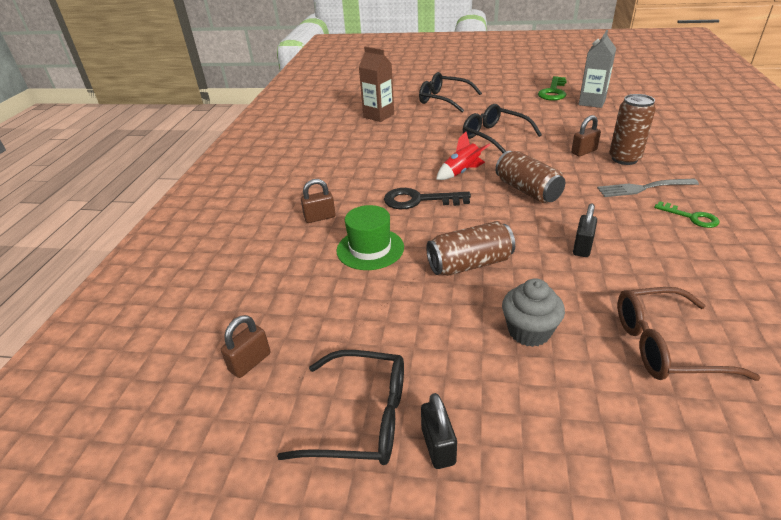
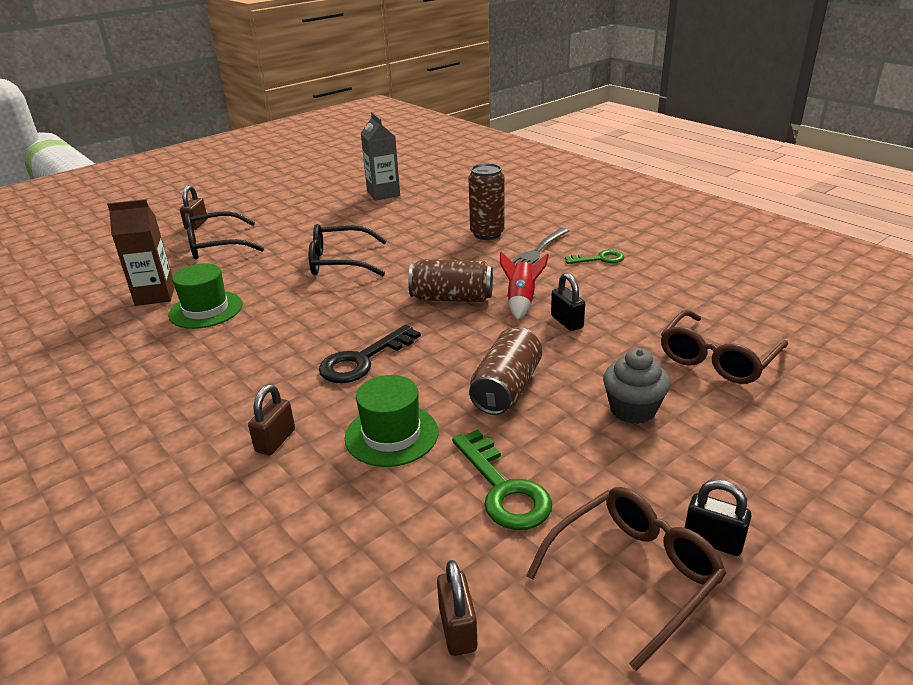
camera: 50 degrees left, 5 degrees down
black glasses [277,350,404,465] -> brown glasses [526,487,727,671]
red rocket [436,132,490,180] -> red rocket moved to [500,252,549,320]
green key [538,76,567,100] -> green key moved to [452,430,552,530]
brown padlock [571,115,601,157] -> brown padlock moved to [180,185,208,230]
none -> green hat [168,263,242,329]

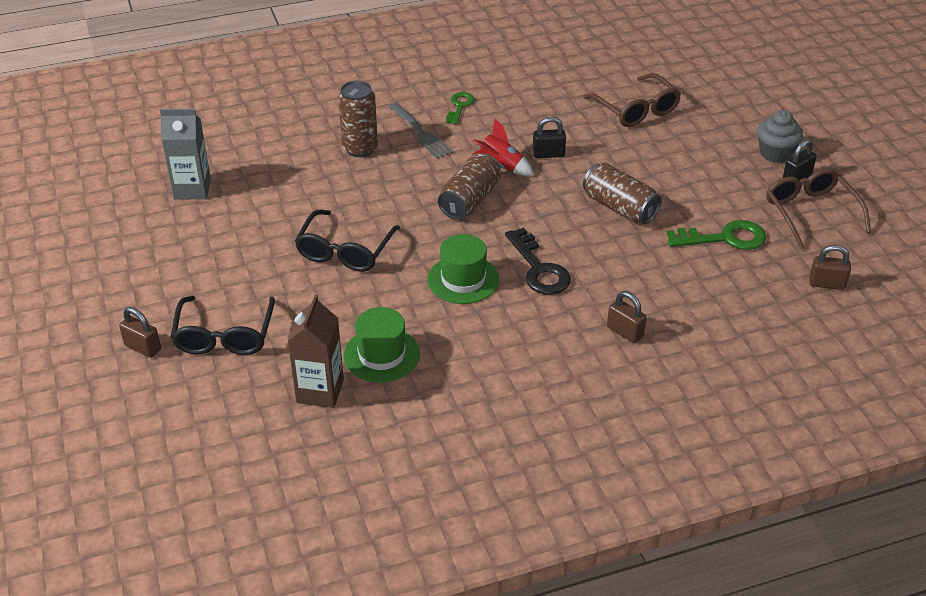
camera: 70 degrees left, 10 degrees up
green hat [345,375,438,467] -> green hat moved to [428,234,499,304]
grey cupcake [603,348,670,424] -> grey cupcake moved to [757,110,803,163]

